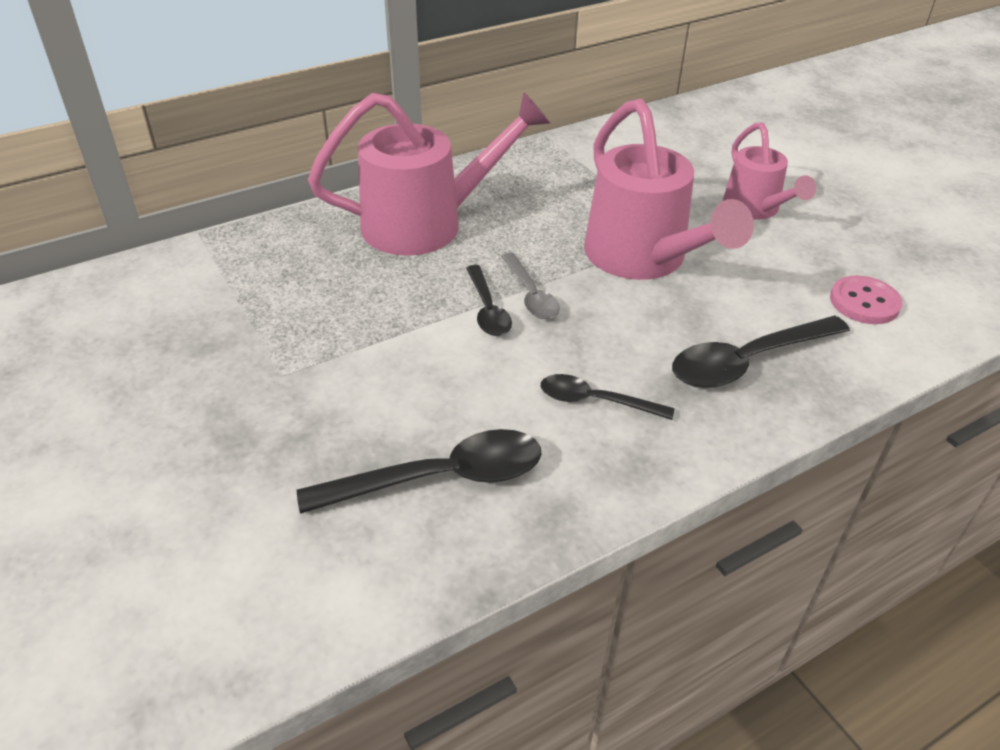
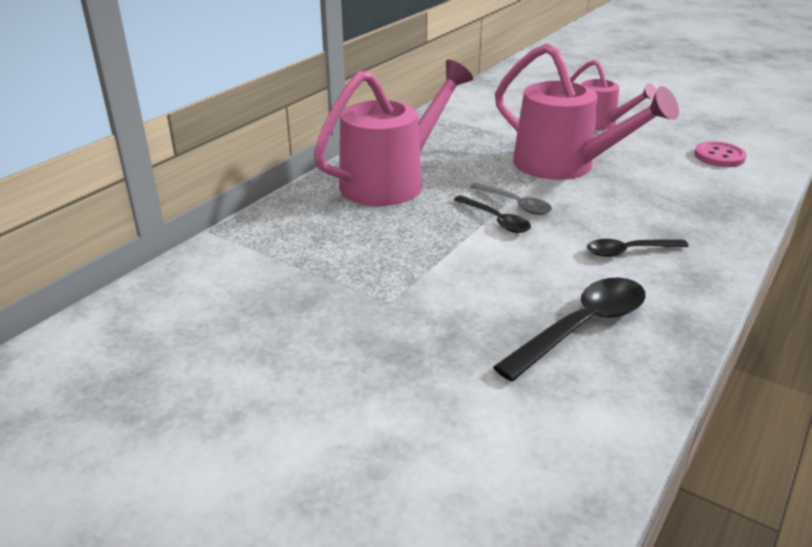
camera: 25 degrees left, 10 degrees down
black spoon [672,316,850,388] -> none

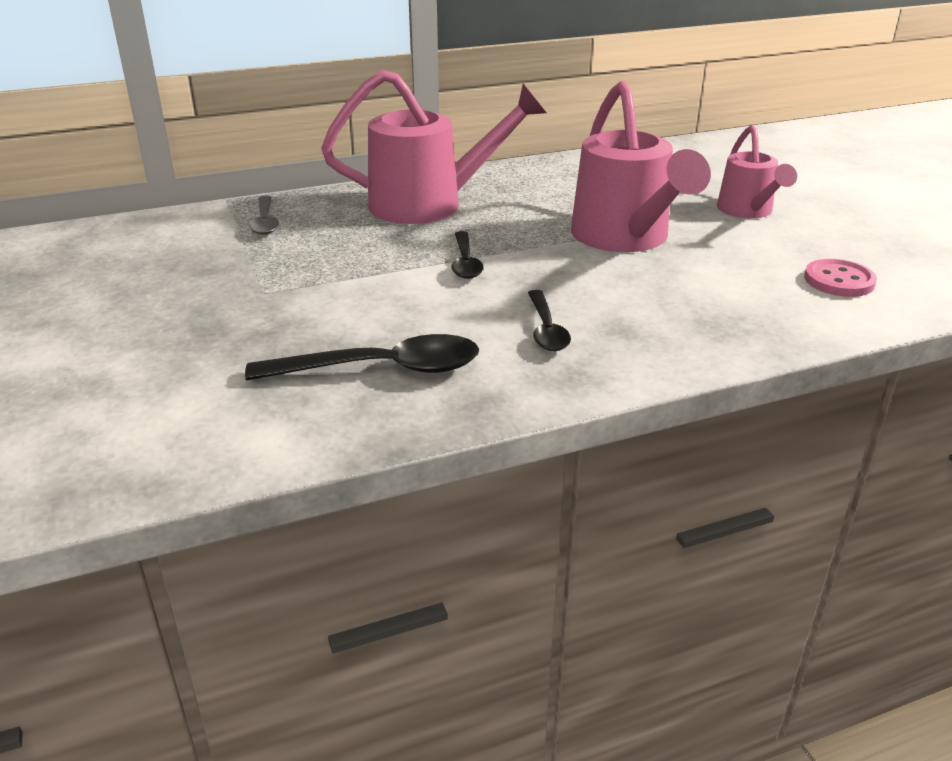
camera: 35 degrees right, 0 degrees up
grey spoon [470,183,552,215] -> grey spoon moved to [249,195,279,235]
black spoon [587,239,689,257] -> black spoon turned 120 degrees counterclockwise [528,290,571,351]

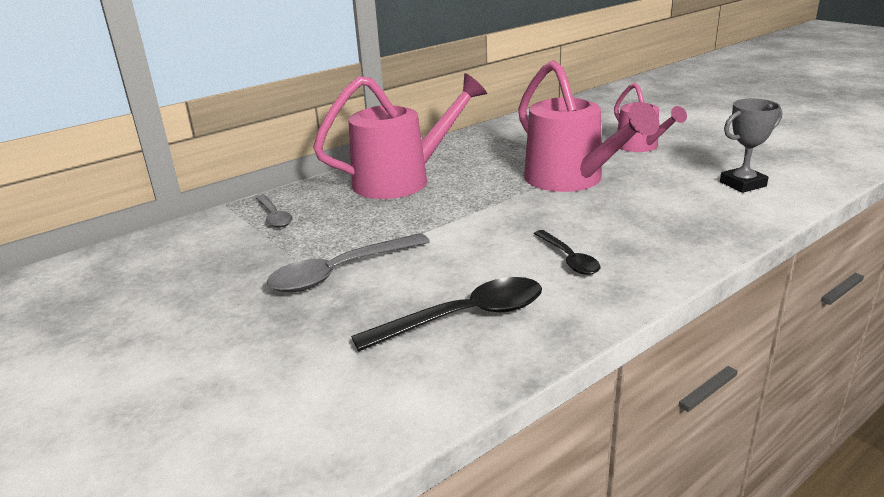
camera: 15 degrees left, 5 degrees down
black spoon [451,231,484,279] -> none
pink button [804,259,877,297] -> grey trophy [720,99,782,193]
none -> grey spoon [267,233,430,292]

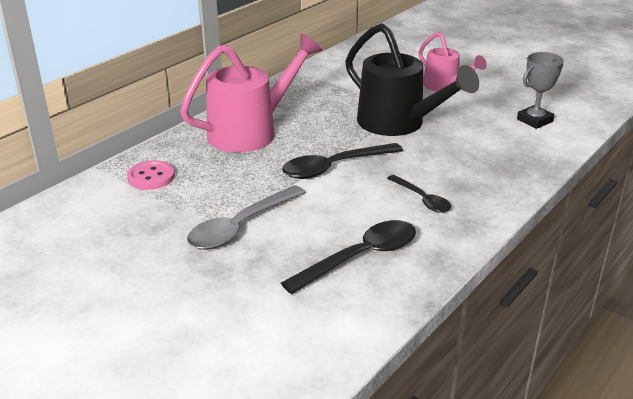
camera: 15 degrees left, 5 degrees up
grey spoon [256,195,293,228] -> pink button [127,160,175,190]
pink watering can [518,60,660,192] -> black watering can [345,23,479,136]
none -> black spoon [282,143,403,179]

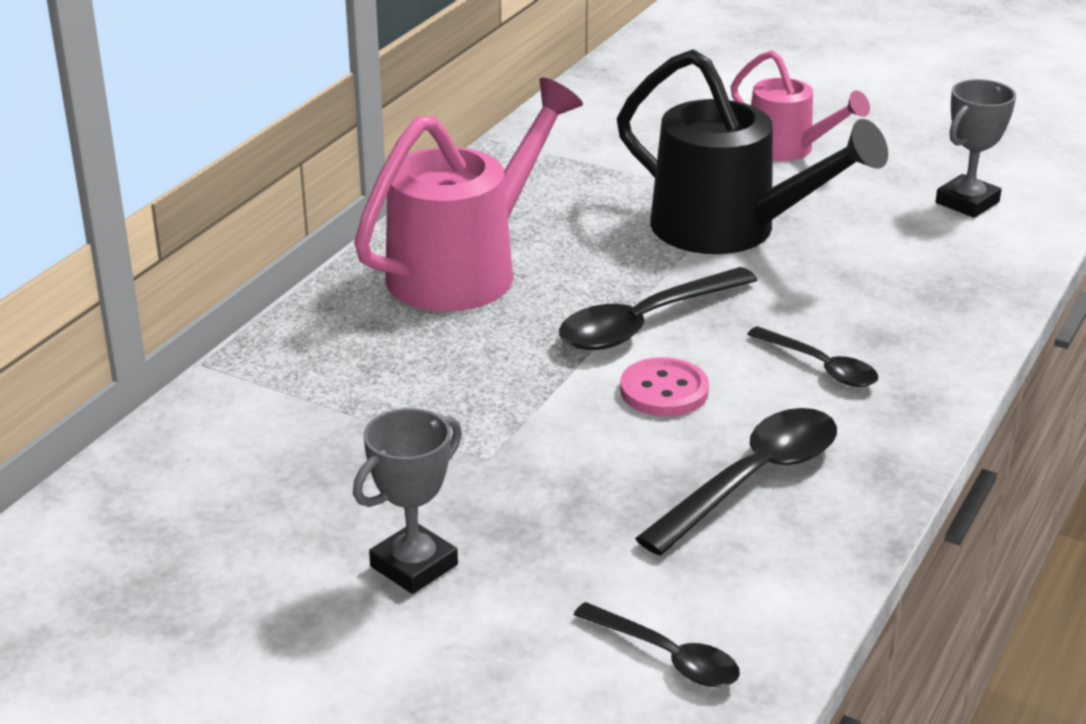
camera: 10 degrees left, 0 degrees up
pink button [127,160,175,190] -> pink button moved to [620,357,709,417]
grey spoon [187,185,305,250] -> none
none -> grey trophy [353,408,462,594]
none -> black spoon [574,602,740,687]

